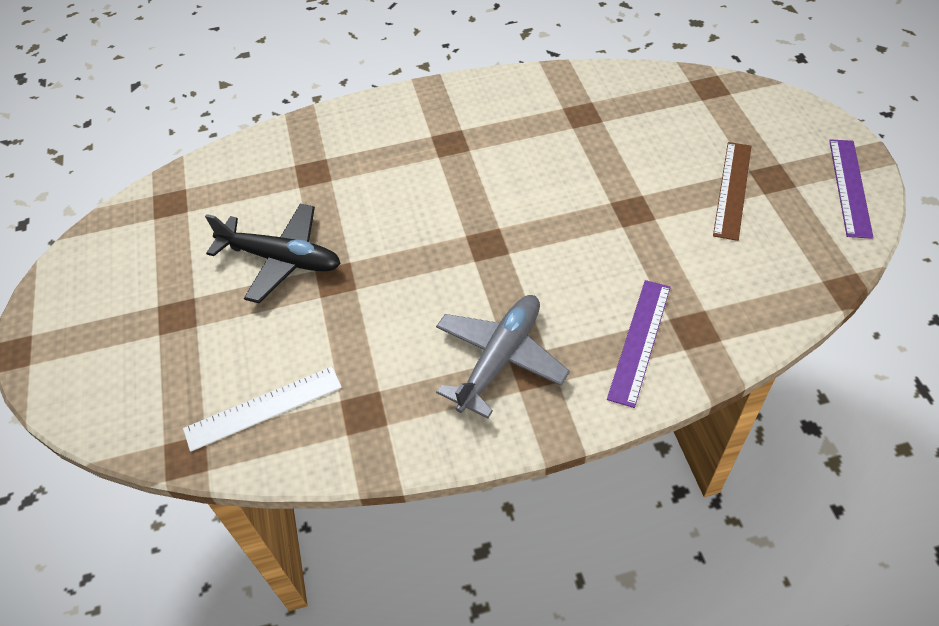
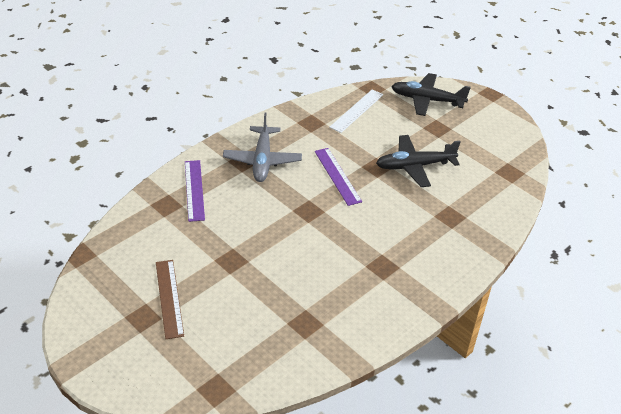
camera: 145 degrees right, 10 degrees down
purple ruler [829,139,874,239] -> purple ruler moved to [315,148,362,206]
none -> black plane [391,73,471,116]

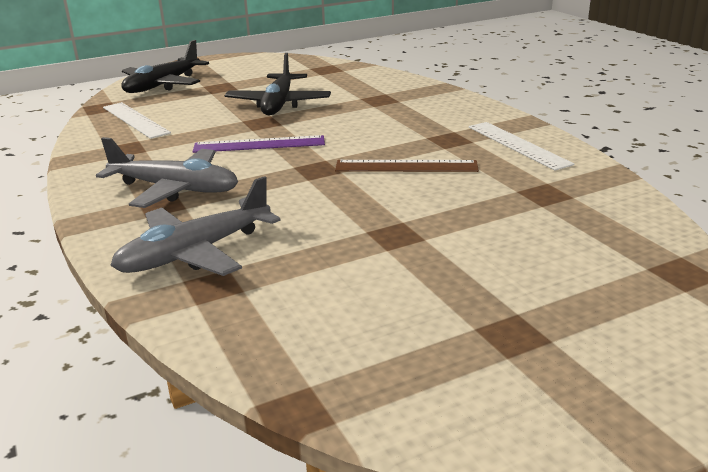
camera: 70 degrees left, 15 degrees down
brown ruler [156,260,184,339] -> brown ruler moved to [335,160,479,172]
purple ruler [185,160,205,222] -> grey plane [110,176,281,276]
none -> white ruler [469,122,575,171]

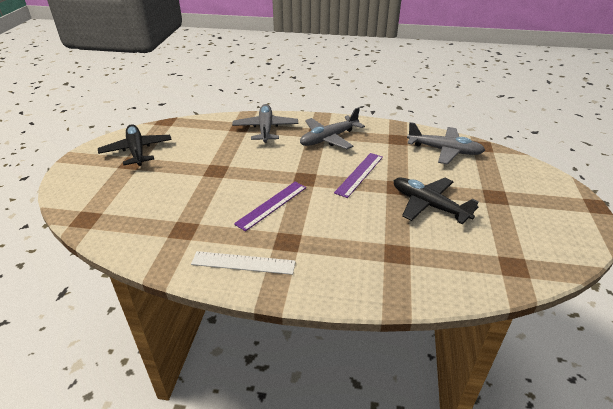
camera: 125 degrees right, 10 degrees up
white ruler [103,102,171,139] -> grey plane [407,122,485,164]
black plane [121,40,209,93] -> black plane moved to [98,124,172,166]
brown ruler [335,160,479,172] -> purple ruler [234,182,306,231]

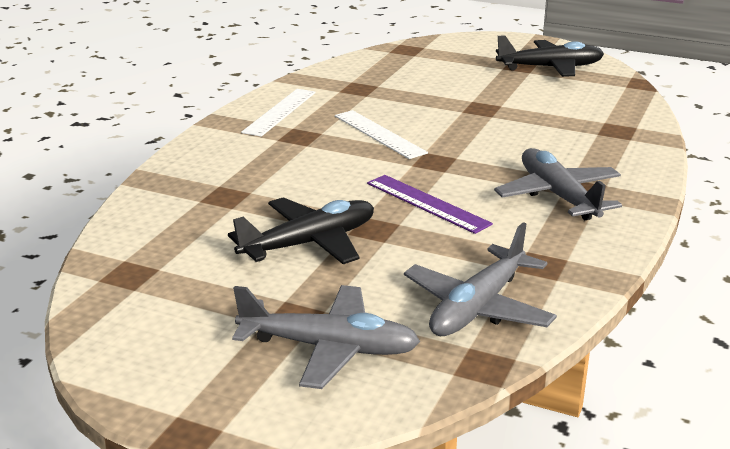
camera: 105 degrees right, 10 degrees down
grey plane [232,104,298,143] -> grey plane moved to [232,285,420,389]
purple ruler [234,182,306,231] -> white ruler [335,110,428,159]

